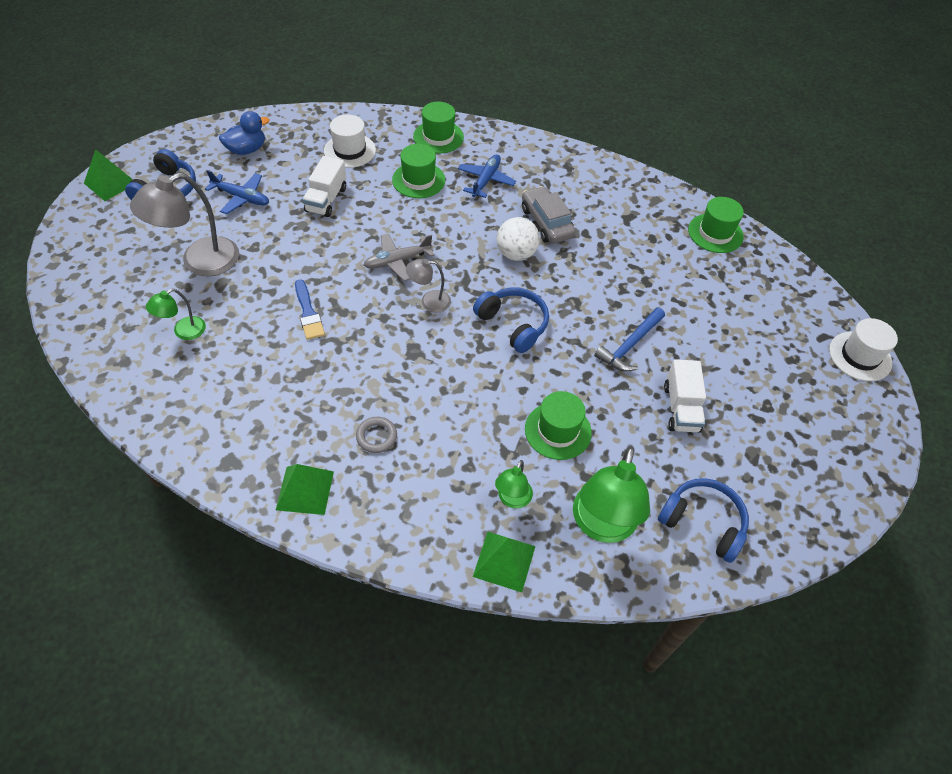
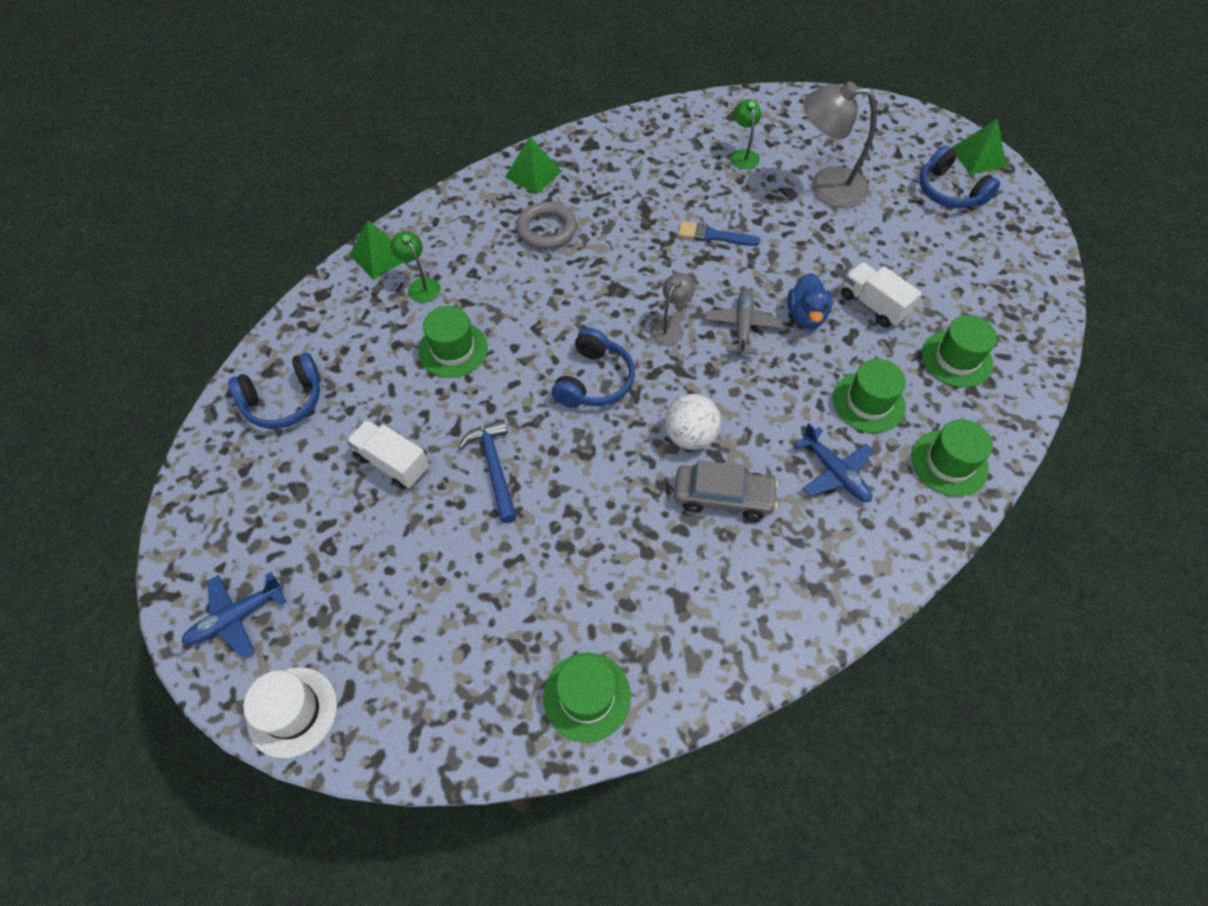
camera: 125 degrees right, 5 degrees up
grey lamp [130,173,239,276] -> grey lamp turned 75 degrees counterclockwise [804,81,877,208]
blue plane [205,170,269,214] -> blue plane moved to [182,572,286,658]
blue duck [219,111,269,155] -> blue duck moved to [787,273,832,329]
white hat [324,115,376,168] -> green hat [922,315,997,388]
grey ring [356,417,397,453] -> grey ring [516,202,577,249], size x1.60
blue headphones [473,287,549,353] -> blue headphones turned 60 degrees counterclockwise [552,328,635,408]
green lamp [573,447,650,543] -> none

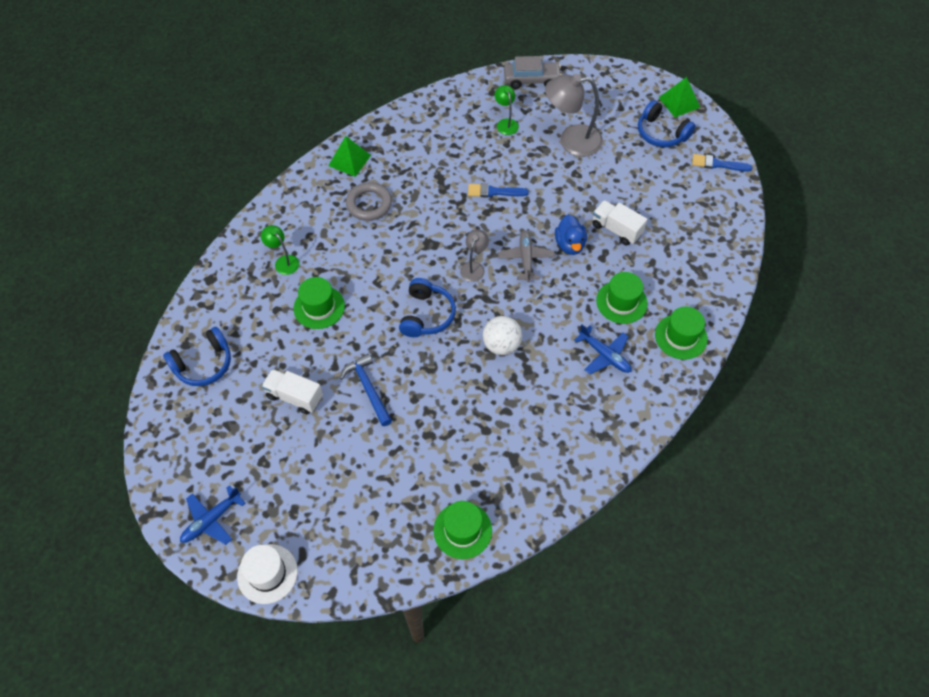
camera: 10 degrees left, 0 degrees up
green pyramid [350,220,404,280] -> none
grey car [674,460,779,520] -> grey car moved to [504,56,562,89]
green hat [922,315,997,388] -> none
none -> blue brush [692,154,753,172]

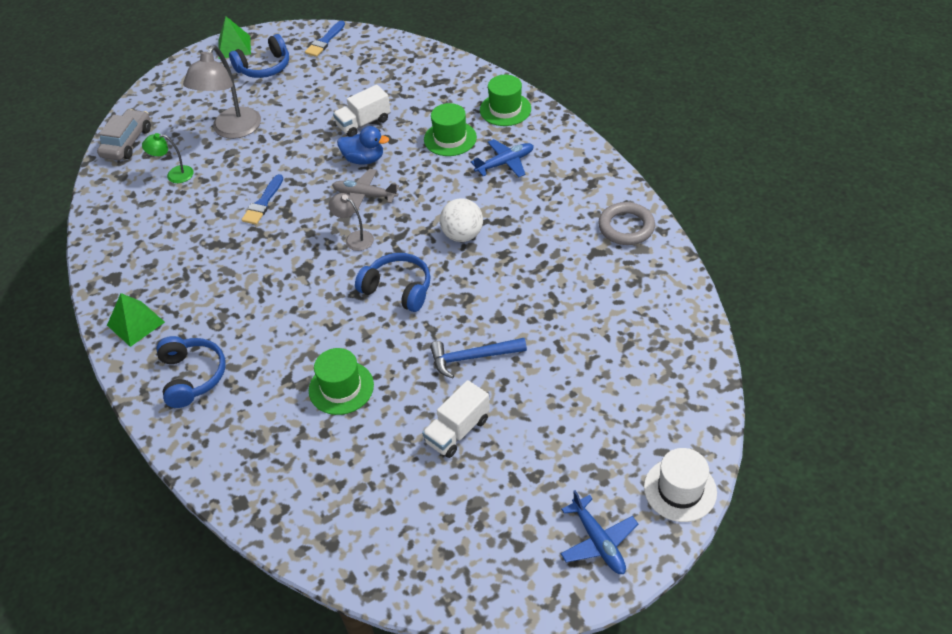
camera: 70 degrees left, 10 degrees down
blue headphones [163,327,231,386] -> blue headphones moved to [156,336,226,408]
green lamp [261,225,299,275] -> none
grey ring [346,182,392,221] -> grey ring moved to [598,202,655,245]
green hat [433,501,492,559] -> none

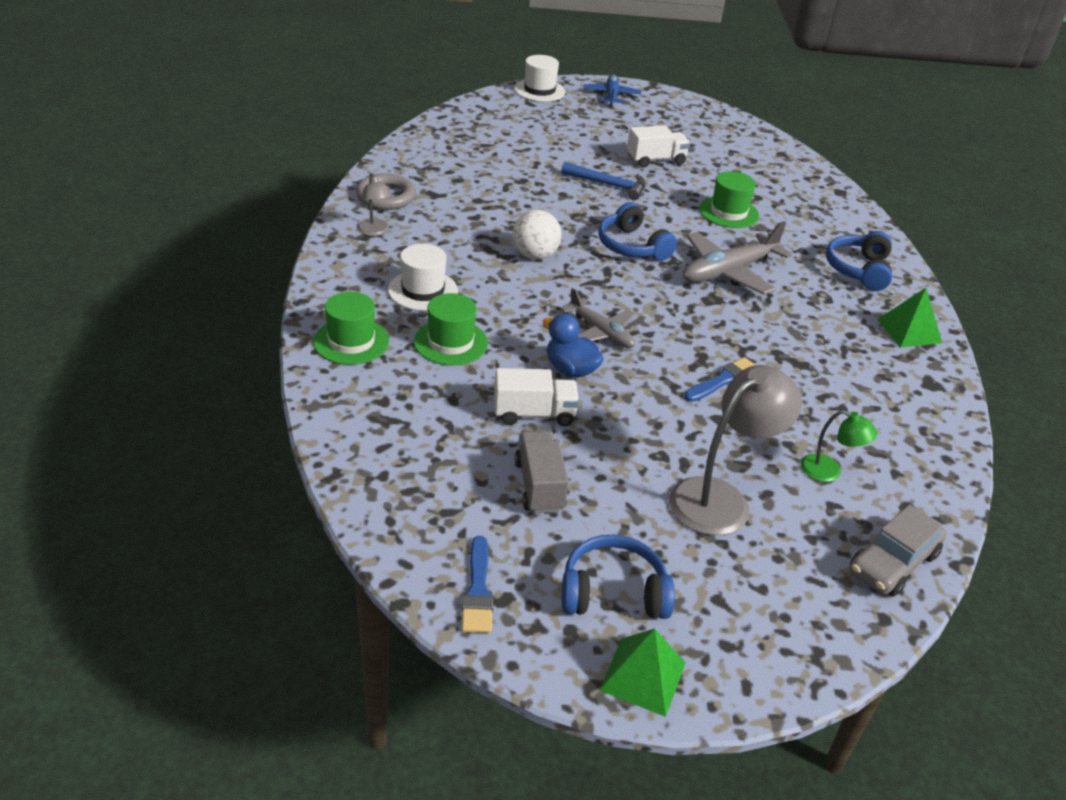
camera: 155 degrees left, 10 degrees down
blue brush [305,20,345,57] -> blue brush turned 120 degrees clockwise [462,536,493,633]
grey lamp [328,193,374,251] -> grey lamp moved to [357,173,392,236]
blue plane [471,139,534,177] -> white hat [388,244,458,311]
none -> grey truck [515,431,569,513]
none -> grey plane [683,221,792,295]

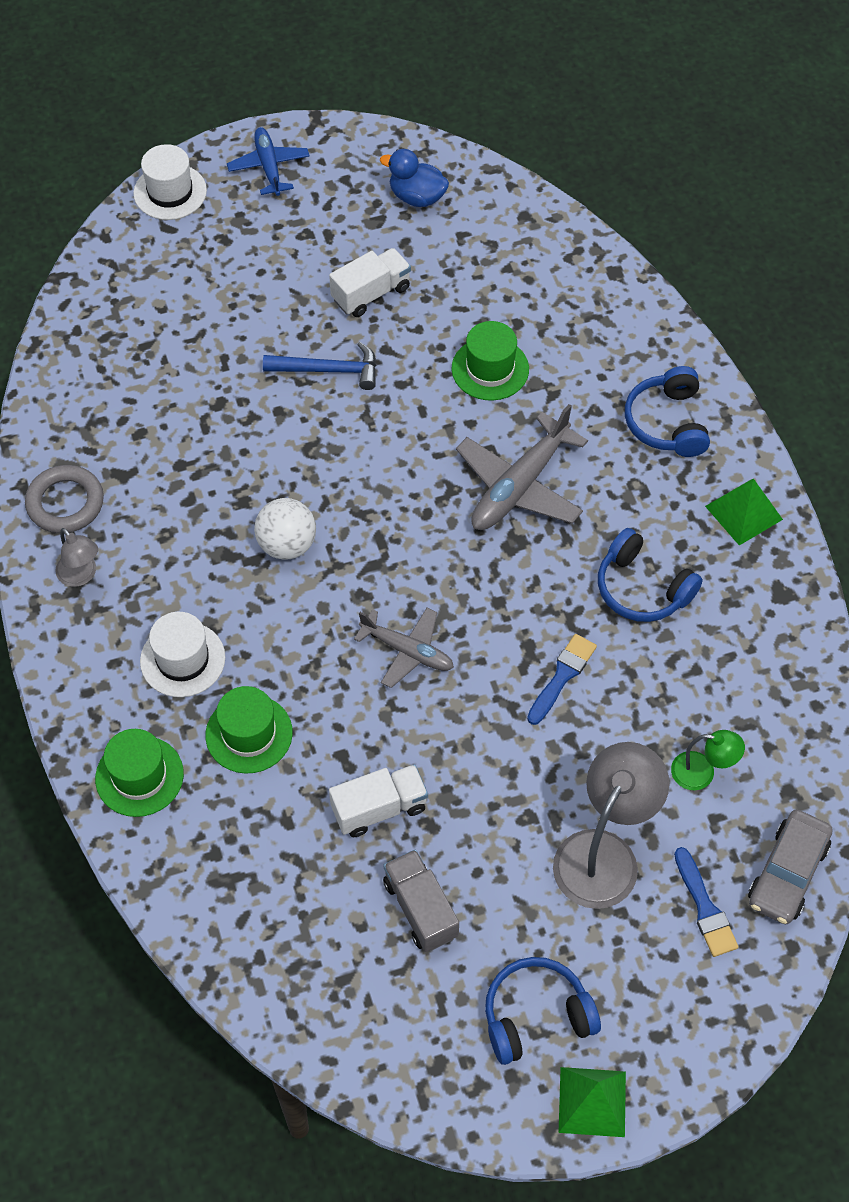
camera: 15 degrees left, 20 degrees up
blue brush [462,536,493,633] -> blue brush moved to [674,847,739,957]
blue duck [543,314,604,378] -> blue duck moved to [380,149,449,207]
blue headphones [598,202,677,261] -> blue headphones moved to [598,528,703,622]

